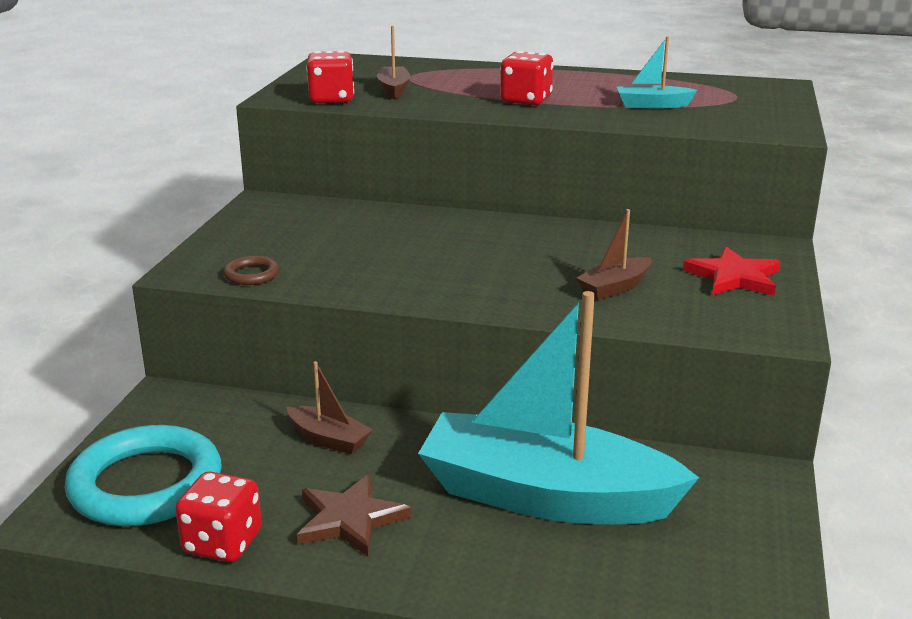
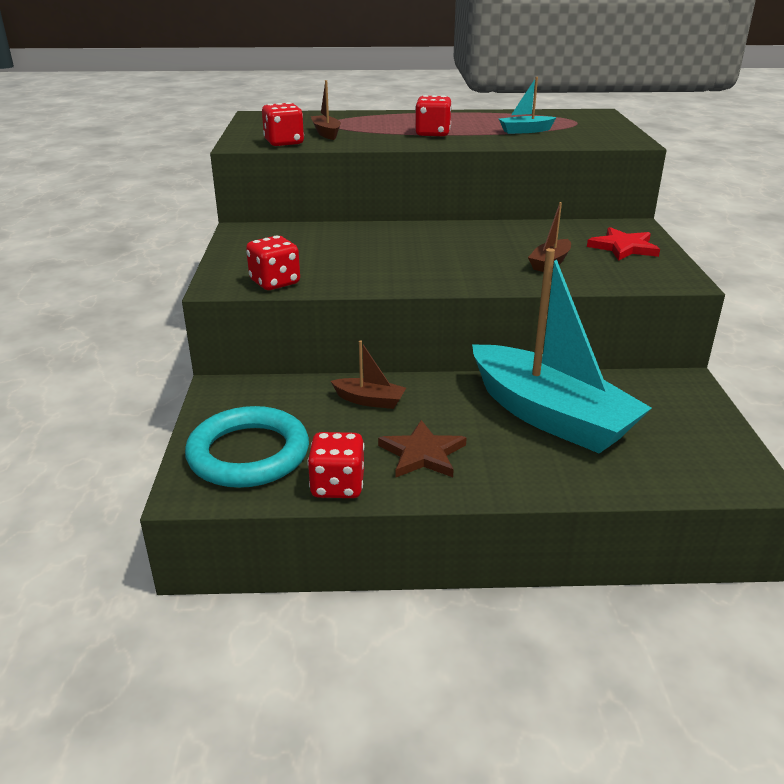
camera: 15 degrees left, 5 degrees up
brown ring [223,256,279,285] -> red dice [246,236,300,290]
turquoise boat [418,291,699,524] -> turquoise boat turned 135 degrees counterclockwise [472,248,652,453]

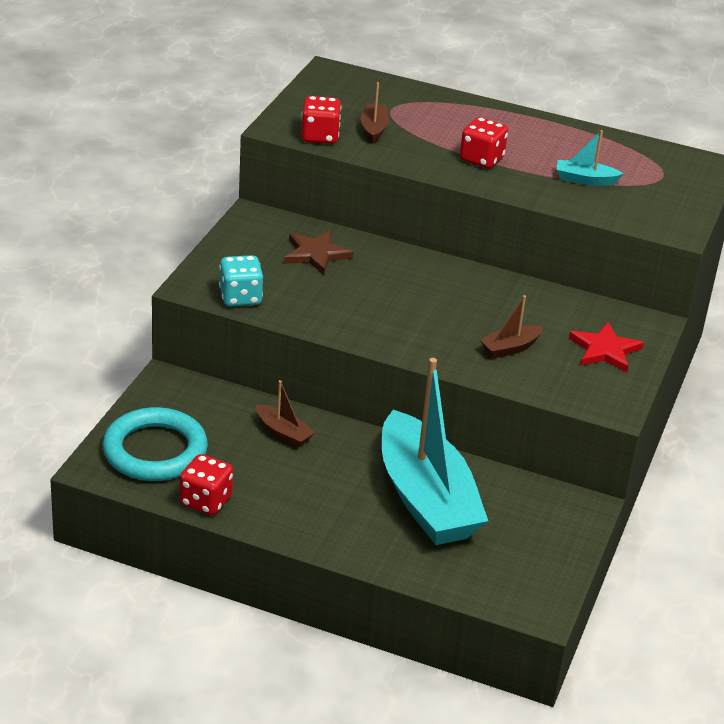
camera: 20 degrees right, 5 degrees up
red dice [246,236,300,290] -> turquoise dice [219,255,263,307]
brown star [378,420,467,477] -> brown star moved to [284,230,353,275]

